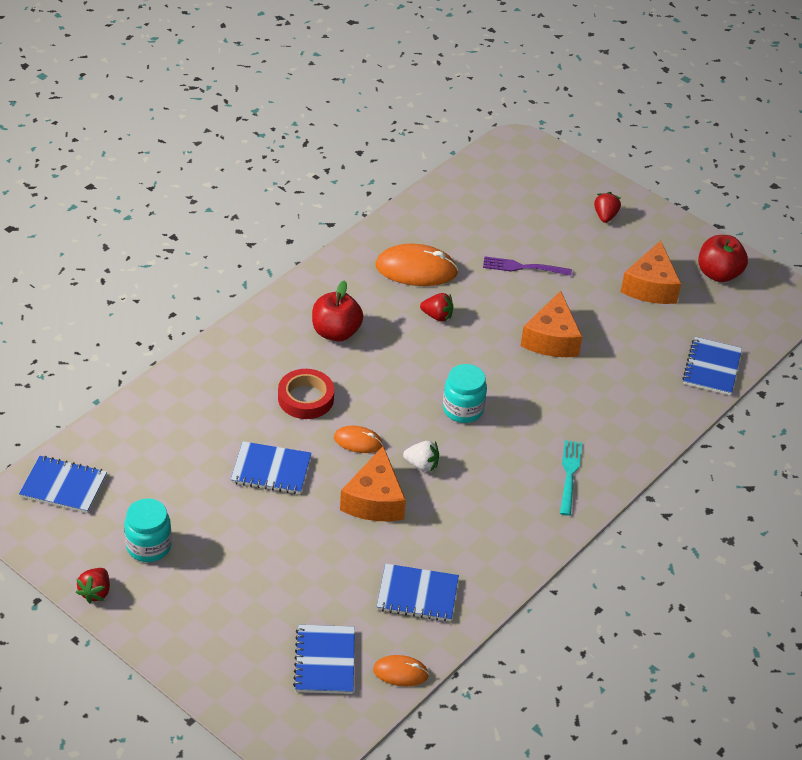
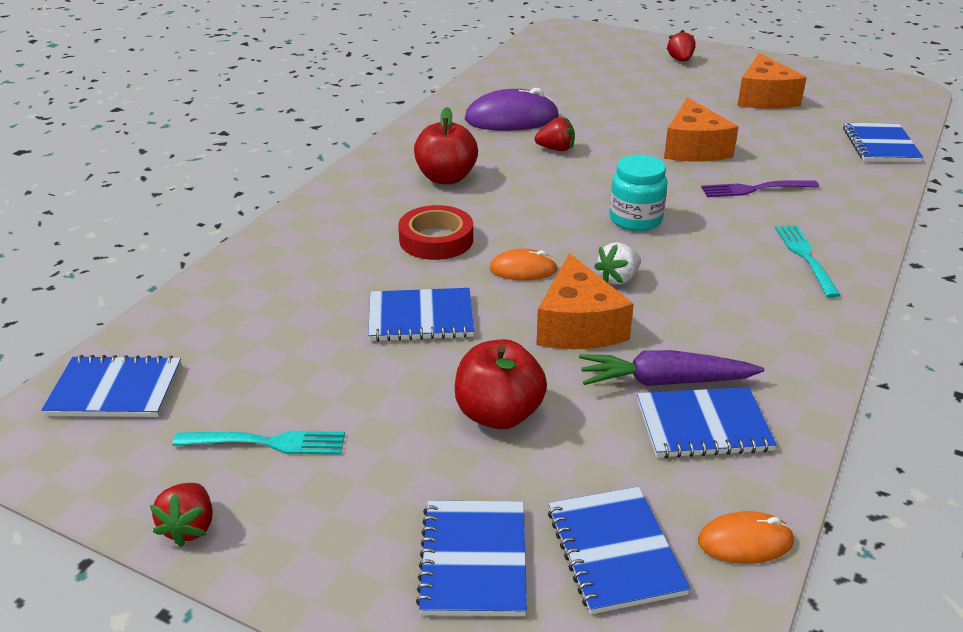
camera: 10 degrees left, 10 degrees down
turquoise jar [124,498,172,562] -> turquoise fork [172,431,345,455]
orange mouse [375,244,458,286] -> purple mouse [465,88,559,131]
white strawberry [403,441,439,472] -> white strawberry turned 135 degrees clockwise [594,242,641,285]
purple fork [483,256,572,276] -> purple fork moved to [701,180,819,197]
red apple [698,235,748,282] -> red apple moved to [455,339,547,429]
none -> blue notebook [416,501,527,616]
none -> purple carrot [579,350,764,386]

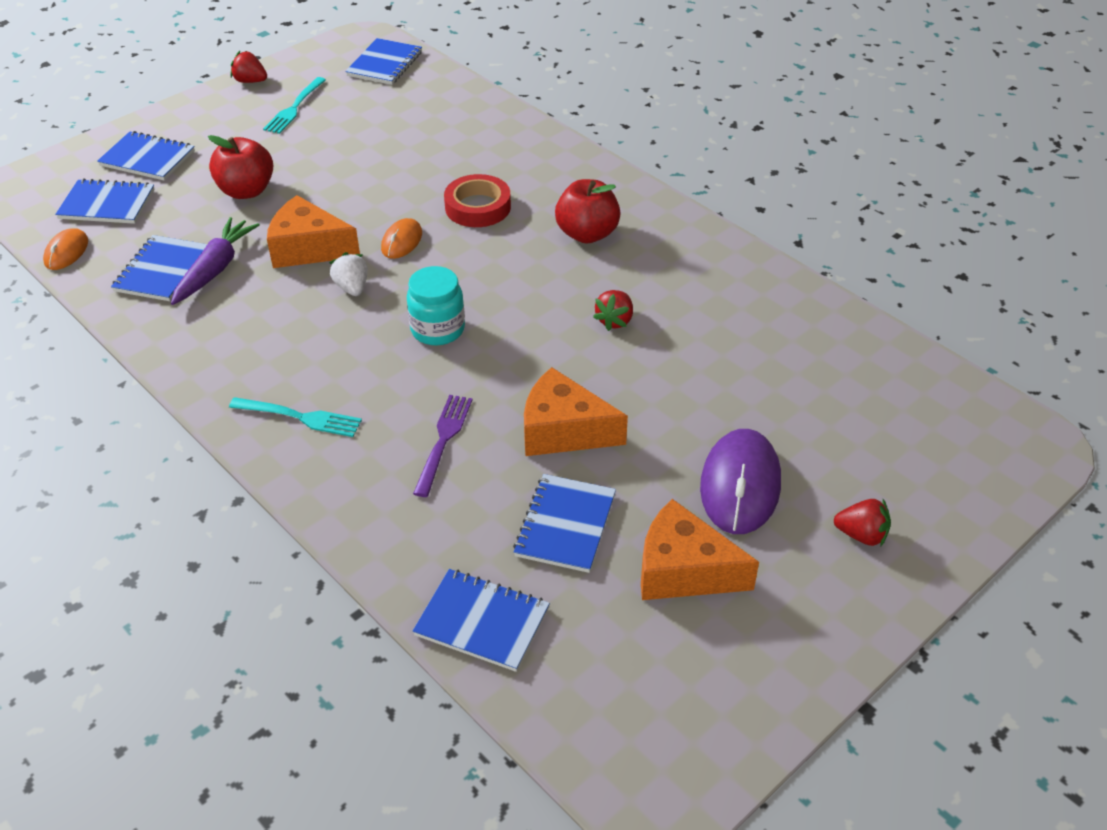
camera: 110 degrees right, 10 degrees up
blue notebook [368,288,474,341] -> blue notebook moved to [513,474,616,573]
purple mouse [465,88,559,131] -> purple mouse moved to [700,429,781,534]

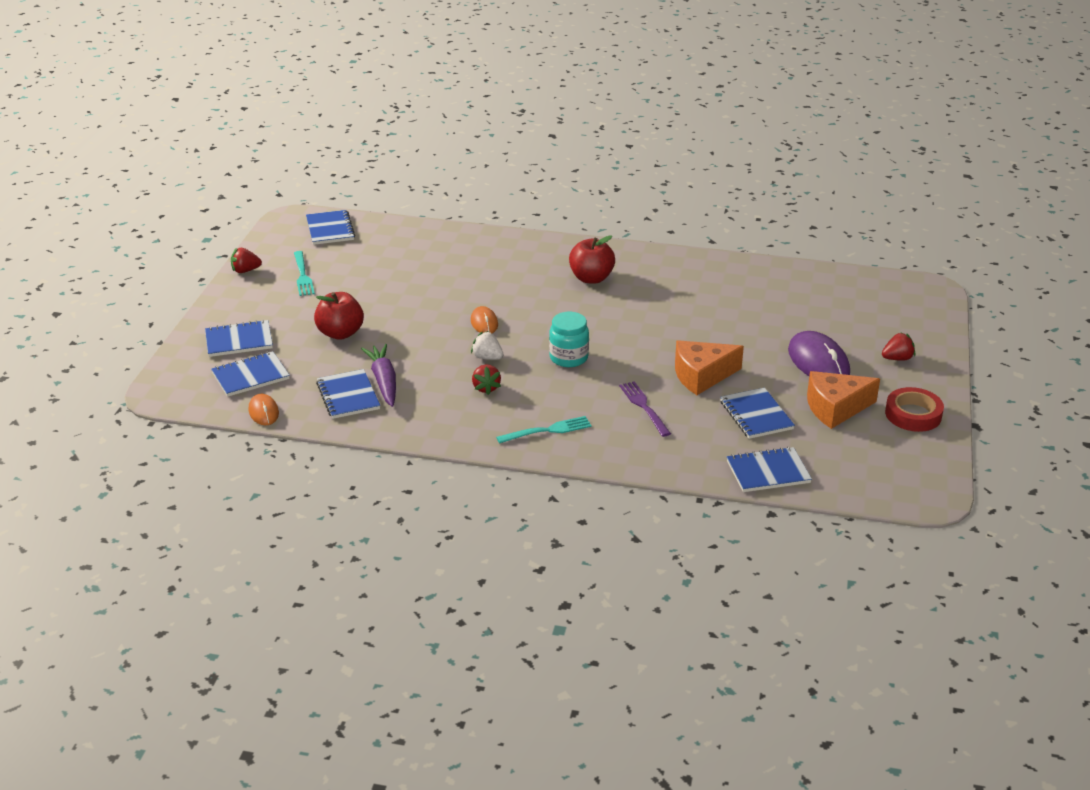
camera: 35 degrees left, 10 degrees down
orange cheese [267,195,360,268] -> none
red tape [444,174,511,227] -> red tape moved to [885,387,944,432]
red strawberry [593,290,633,331] -> red strawberry moved to [472,365,501,395]

